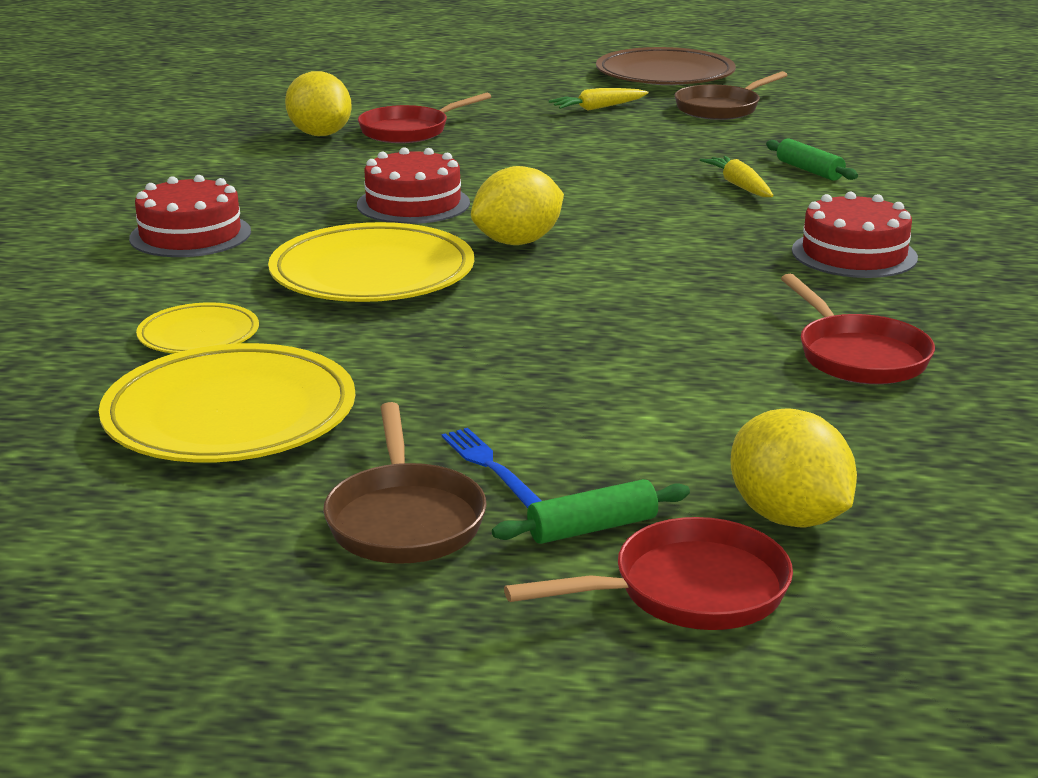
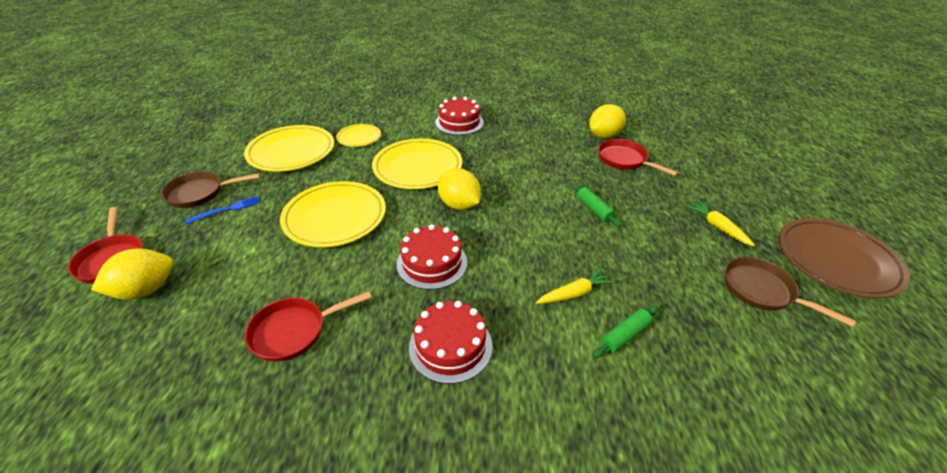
camera: 85 degrees right, 15 degrees up
red cake [357,147,470,224] -> red cake moved to [397,224,467,290]
green rolling pin [492,479,690,544] -> green rolling pin moved to [572,184,621,227]
none -> yellow plate [280,181,386,247]

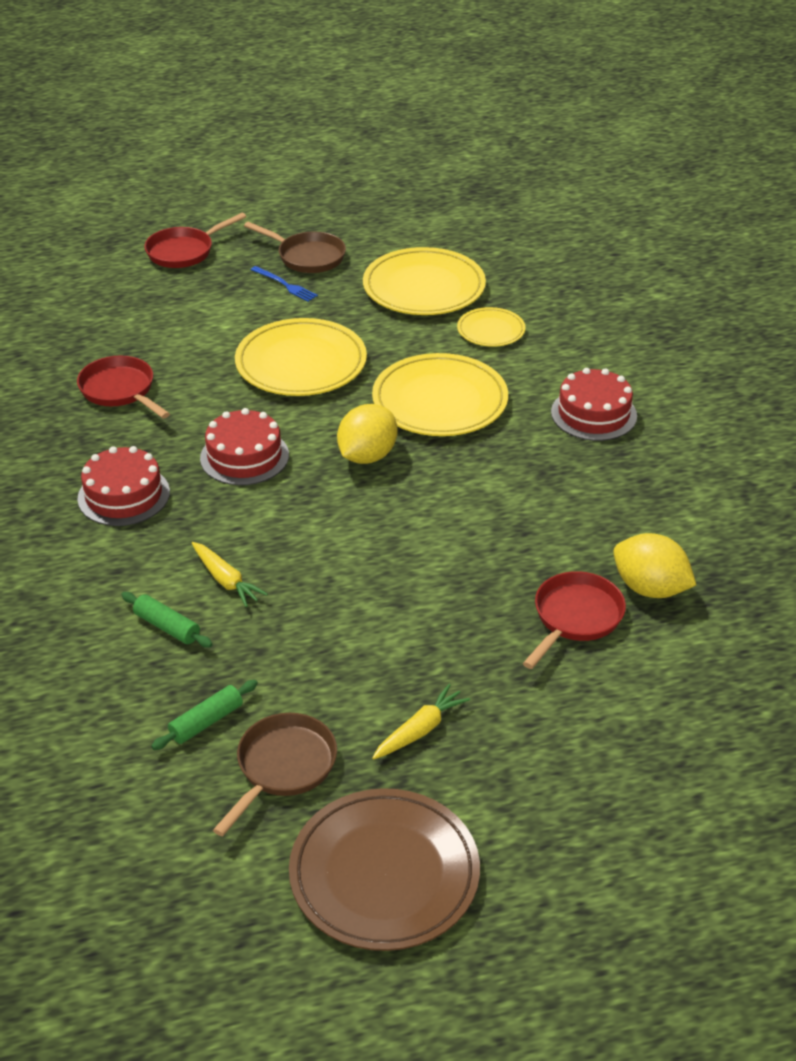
camera: 75 degrees right, 0 degrees up
yellow lemon [91,248,173,300] -> none
brown pan [161,171,260,208] -> brown pan turned 150 degrees clockwise [244,222,346,273]
green rolling pin [572,184,621,227] -> green rolling pin moved to [151,680,258,750]

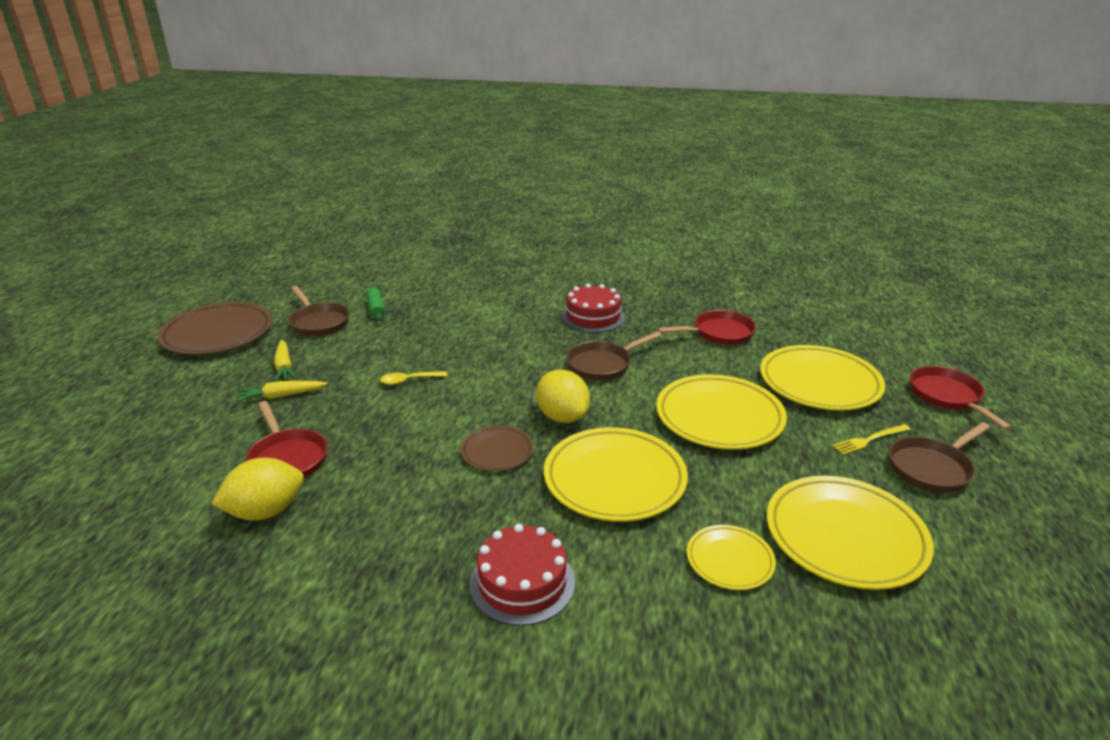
camera: 115 degrees right, 10 degrees down
green rolling pin [121,592,213,648] -> none
yellow carrot [192,542,268,607] -> yellow carrot moved to [236,381,327,402]
red cake [200,408,289,485] -> brown pan [566,331,662,380]
blue fork [251,266,318,302] -> yellow fork [832,424,910,455]
none -> yellow spoon [380,371,447,385]
none -> brown plate [461,426,534,471]
none -> yellow plate [760,345,885,411]

